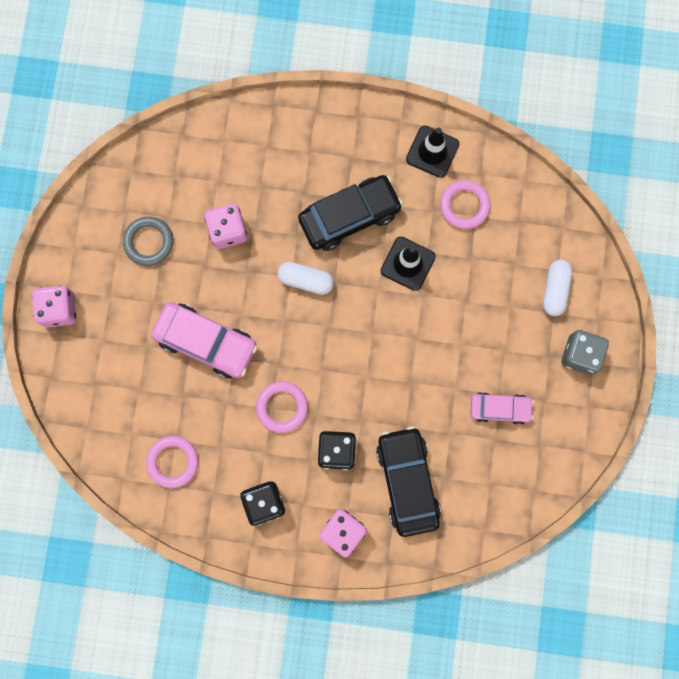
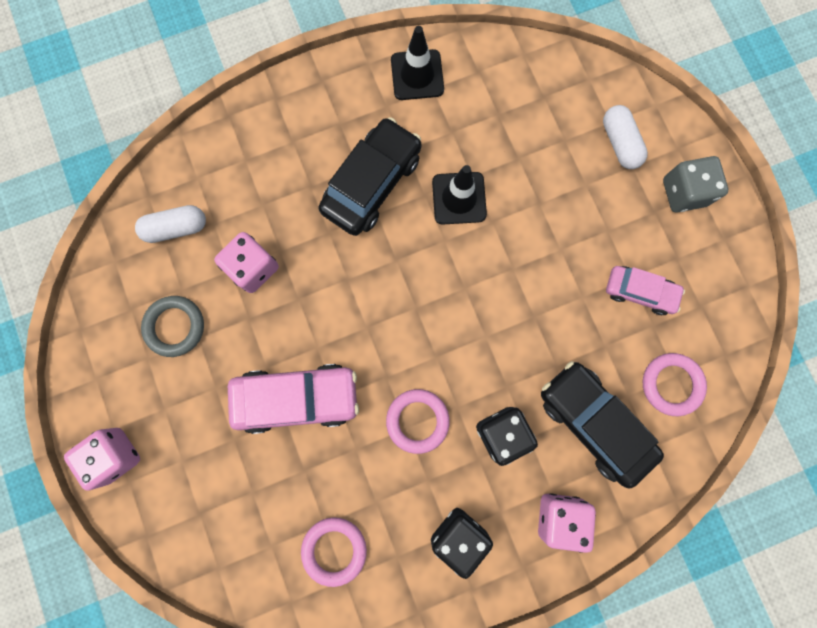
camera: 30 degrees left, 0 degrees up
white capsule [277,262,334,295] -> white capsule moved to [135,205,206,243]
pink ring [440,180,490,229] -> pink ring moved to [643,353,707,416]
pink car [470,392,534,425] -> pink car turned 45 degrees clockwise [606,266,685,315]

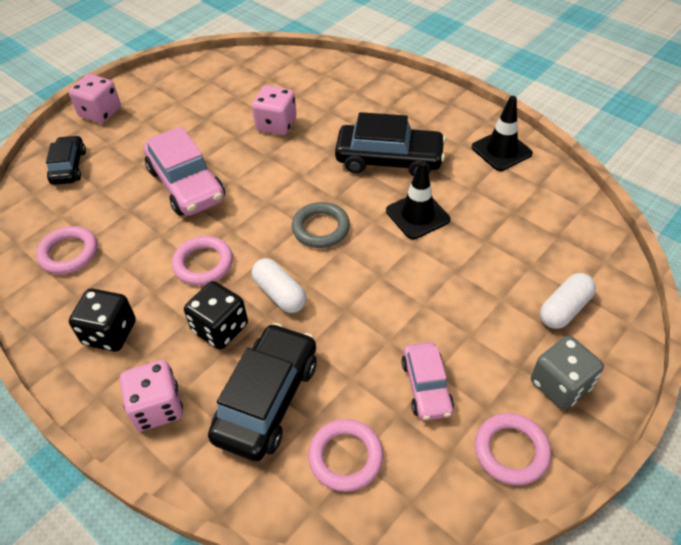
camera: 65 degrees right, 30 degrees down
white capsule [135,205,206,243] -> white capsule moved to [252,258,307,313]
grey ring [141,296,204,357] -> grey ring moved to [292,202,350,248]
none -> black car [46,135,86,185]
none -> pink ring [475,413,551,485]

